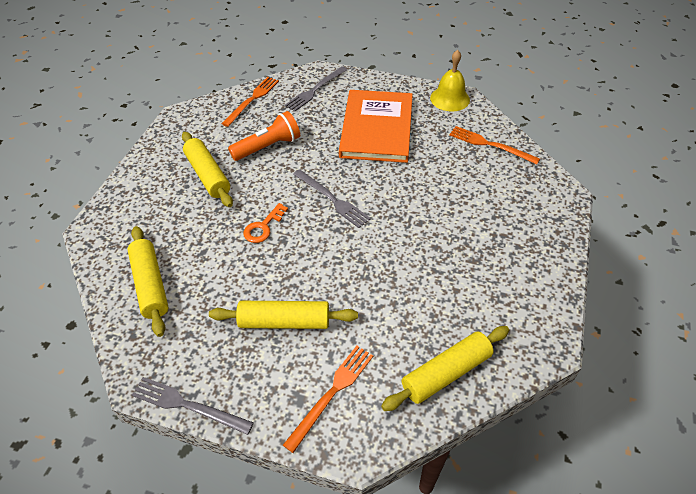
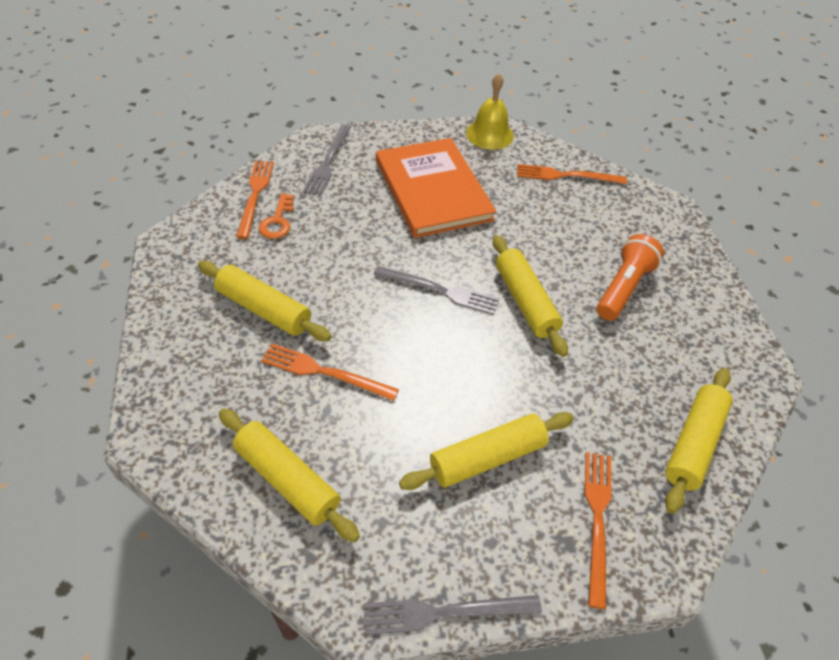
camera: 30 degrees left, 0 degrees up
orange flashlight [228,111,300,161] -> orange flashlight moved to [597,234,664,321]
orange key [243,203,288,243] -> orange key moved to [259,193,294,239]
none -> orange fork [261,343,399,401]
none -> yellow rolling pin [493,235,568,357]

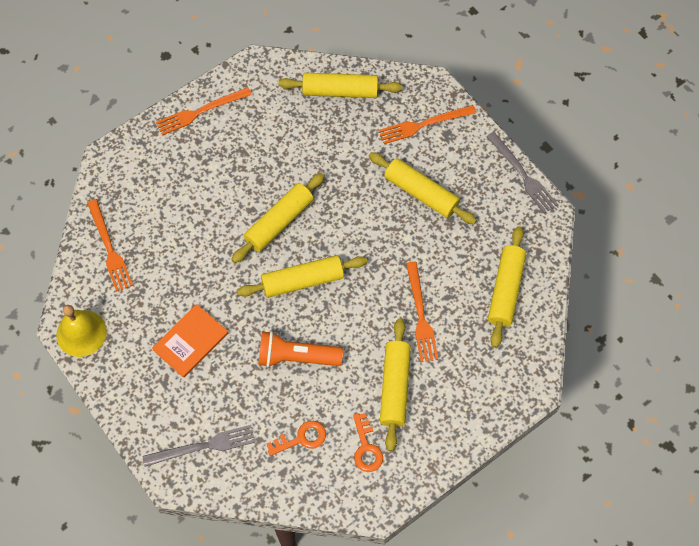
camera: 115 degrees left, 15 degrees up
orange fork [236,161,274,239] -> orange fork moved to [156,87,252,135]
grey fork [374,266,500,315] -> yellow rolling pin [237,255,367,298]
orange book [376,138,496,238] -> orange book [152,304,228,378], size x0.55
orange flashlight [597,234,664,321] -> orange flashlight moved to [258,331,343,367]
none -> orange key [353,413,383,472]

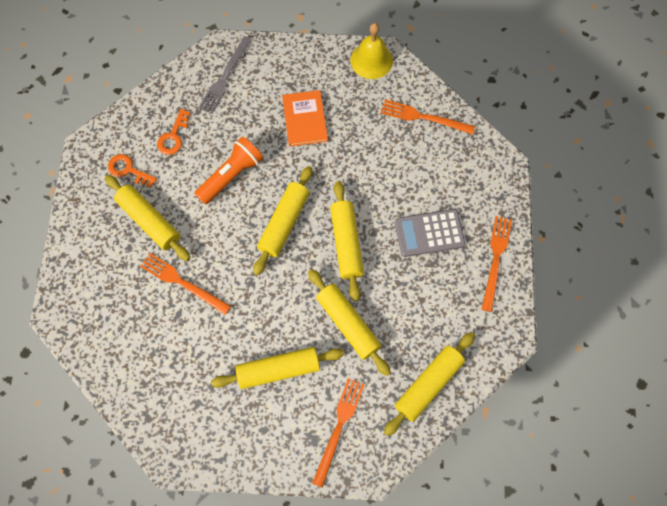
camera: 130 degrees right, 5 degrees up
grey fork [486,132,558,213] -> none
yellow rolling pin [488,226,526,348] -> yellow rolling pin moved to [308,269,391,376]
none -> grey calculator [395,209,465,257]

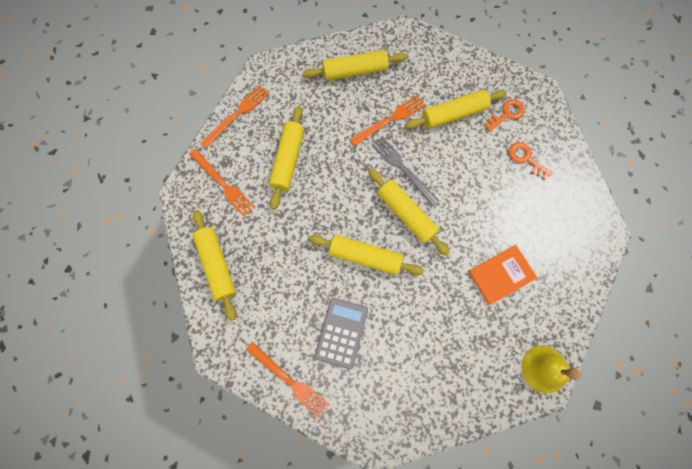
camera: 115 degrees right, 5 degrees up
orange flashlight [194,136,263,204] -> none
grey fork [198,36,252,114] -> grey fork moved to [372,136,439,206]
orange book [282,90,328,146] -> orange book turned 45 degrees counterclockwise [468,245,537,305]
yellow rolling pin [308,269,391,376] -> yellow rolling pin moved to [303,50,407,81]
orange fork [381,99,475,134] -> orange fork moved to [200,85,270,148]

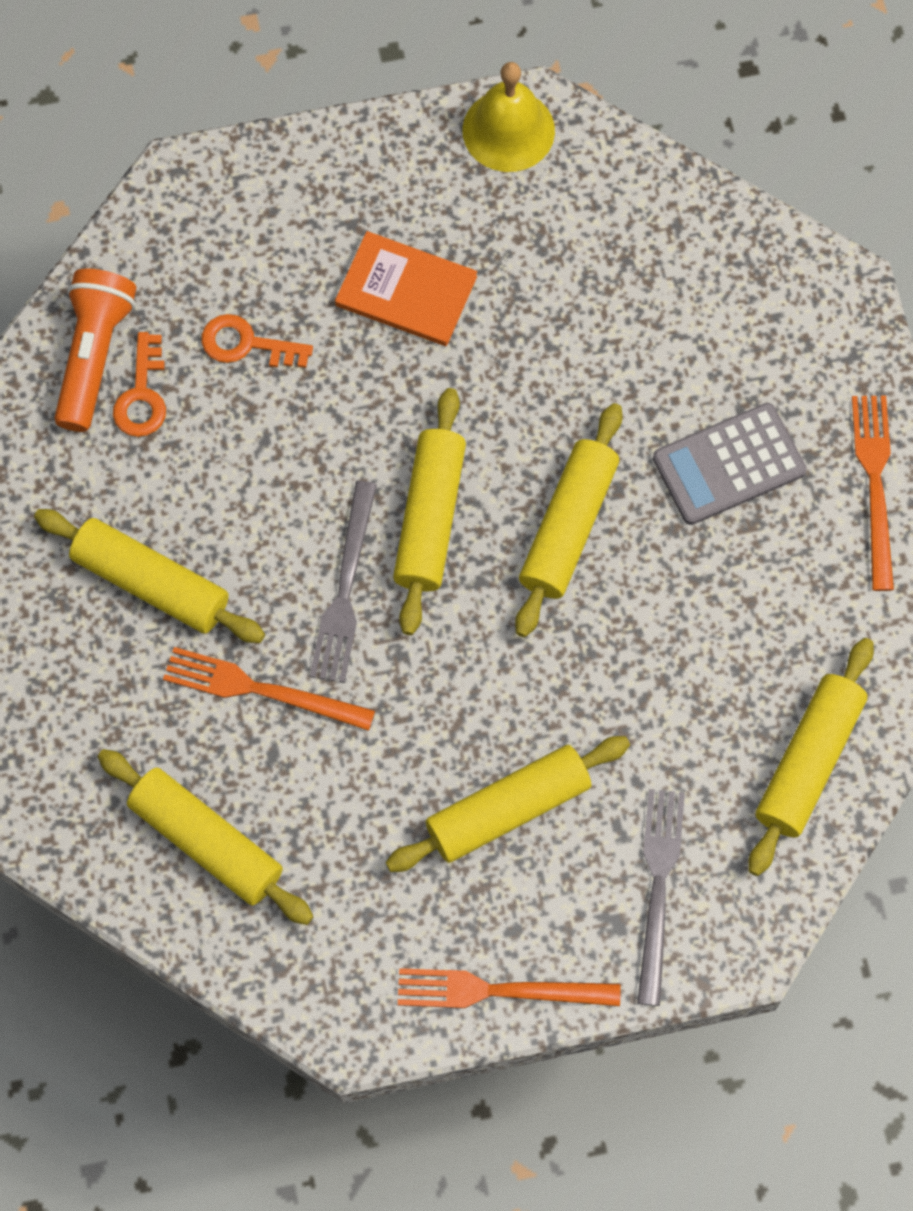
camera: 130 degrees left, 5 degrees down
orange fork [189,149,255,217] -> grey fork [637,789,685,1006]
yellow rolling pin [309,235,424,275] -> yellow rolling pin turned 45 degrees clockwise [515,403,623,637]
orange key [484,99,525,132] -> orange key moved to [201,314,313,368]
none -> orange flashlight [54,268,137,432]

